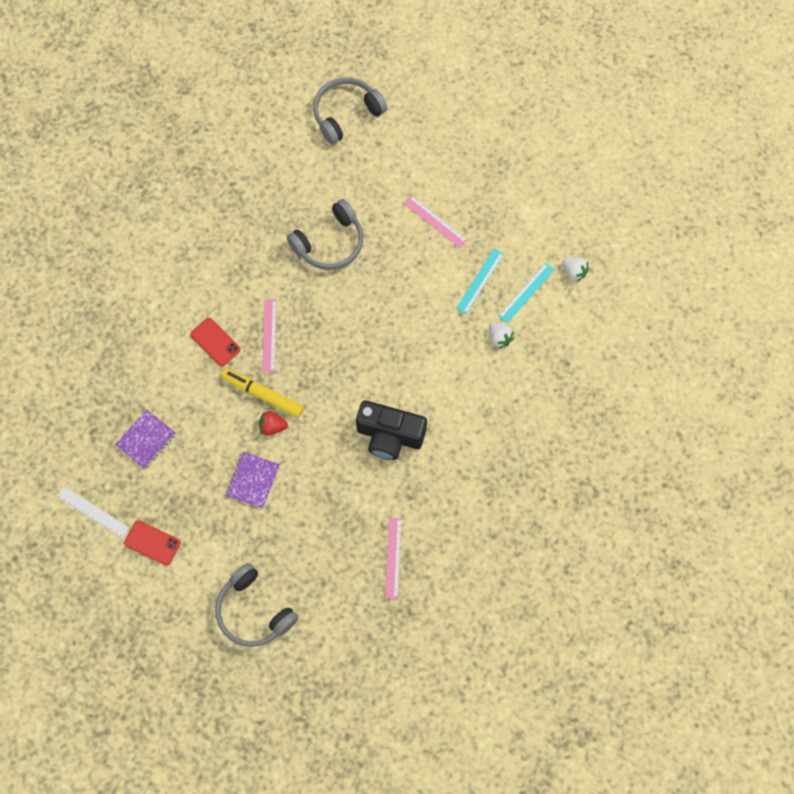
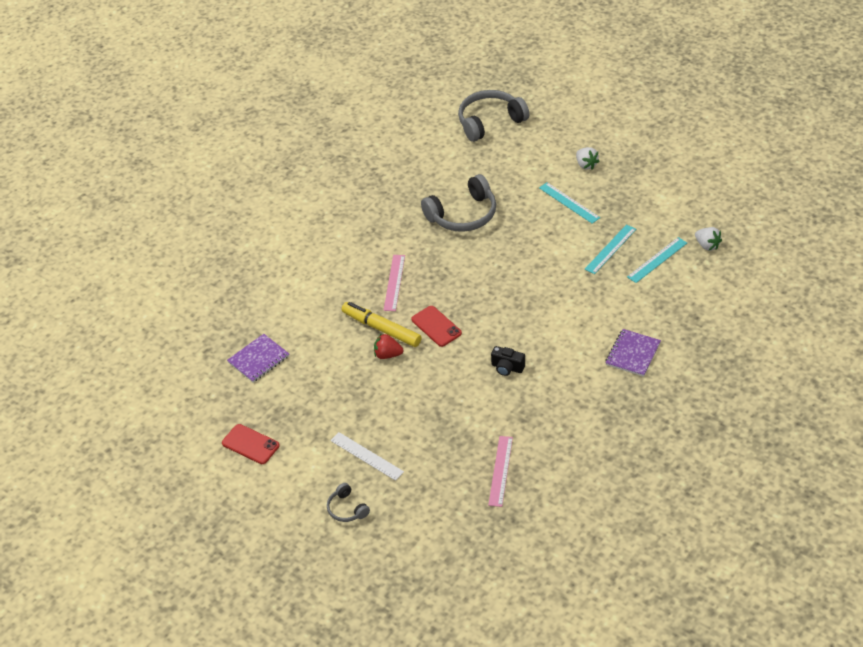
camera: 10 degrees right, 25 degrees down
white ruler [57,486,129,538] -> white ruler moved to [330,432,404,481]
red phone [190,318,241,366] -> red phone moved to [411,306,462,347]
grey headphones [215,563,298,647] -> grey headphones [327,483,370,522], size x0.50
purple notebook [226,452,280,509] -> purple notebook moved to [605,329,661,377]
black camera [356,400,427,460] -> black camera [491,346,525,376], size x0.47
pink ruler [404,195,468,248] -> turquoise ruler [539,182,600,224]
white strawberry [489,323,514,349] -> white strawberry moved to [576,147,599,170]

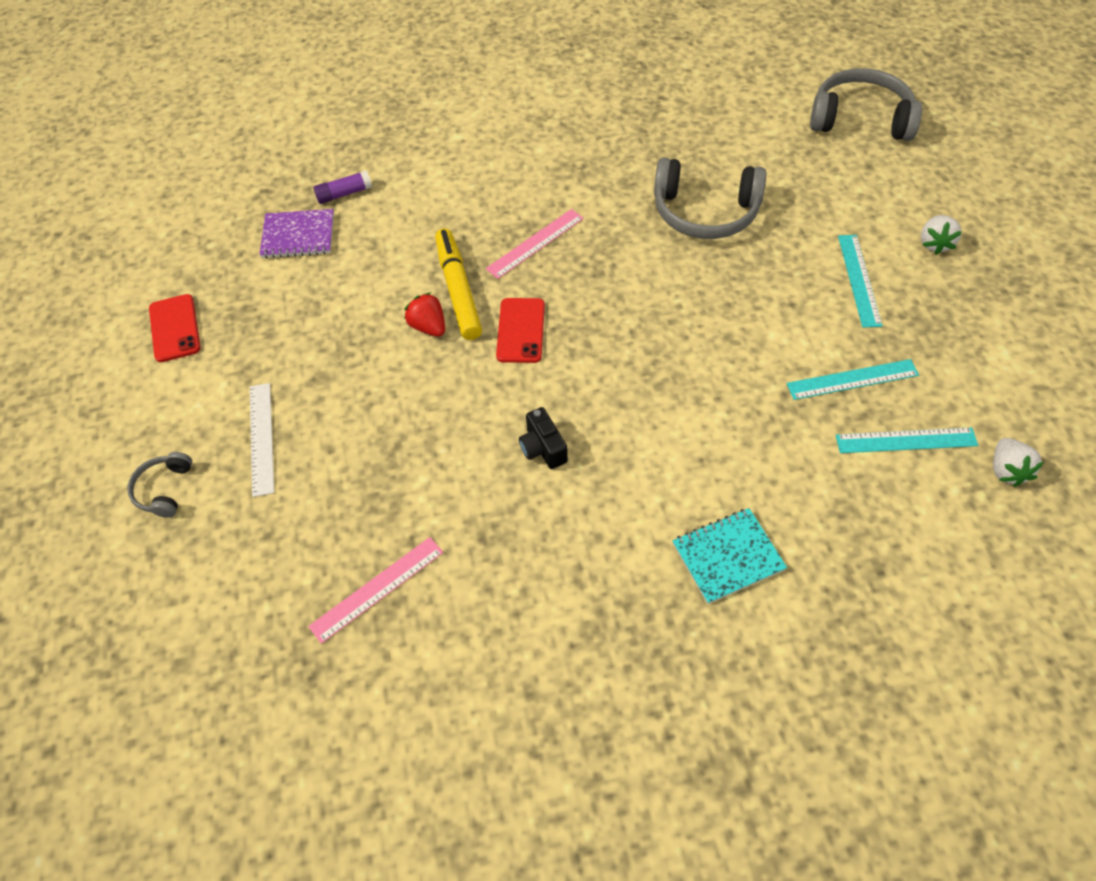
camera: 40 degrees right, 10 degrees up
purple notebook [605,329,661,377] -> turquoise notebook [673,508,787,604]
none -> purple glue stick [313,171,372,204]

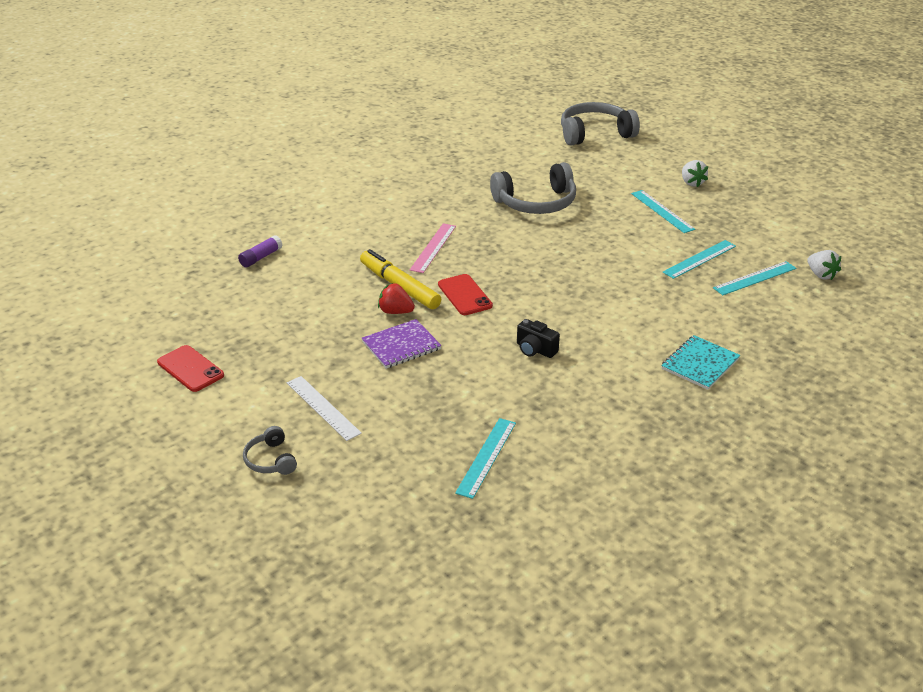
camera: 30 degrees left, 20 degrees down
purple notebook [259,209,334,259] -> purple notebook moved to [362,319,442,369]
pink ruler [308,537,443,644] -> turquoise ruler [455,418,516,499]

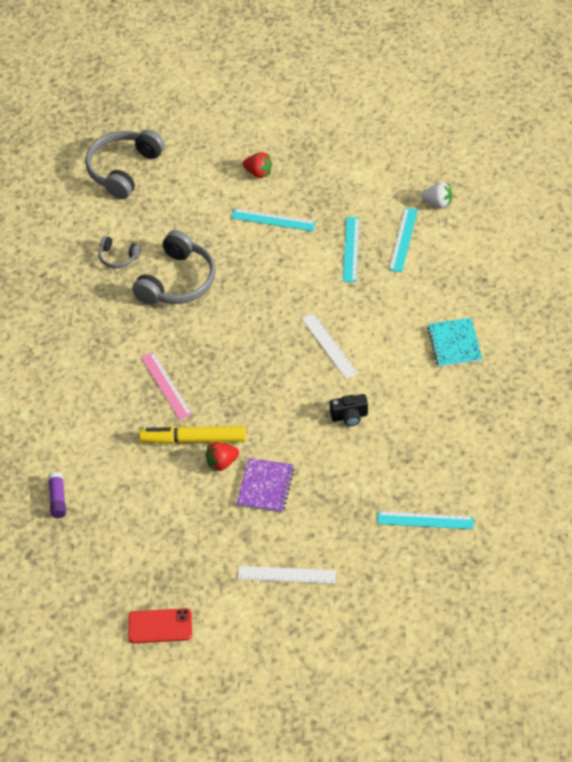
camera: 45 degrees left, 15 degrees up
grey headphones [243,426,297,475] -> grey headphones moved to [99,236,141,268]
red phone [438,274,493,315] -> none
turquoise ruler [455,418,516,499] -> turquoise ruler turned 60 degrees counterclockwise [377,511,474,529]
white strawberry [682,160,708,187] -> red strawberry [243,152,272,178]
none -> white ruler [302,313,358,379]

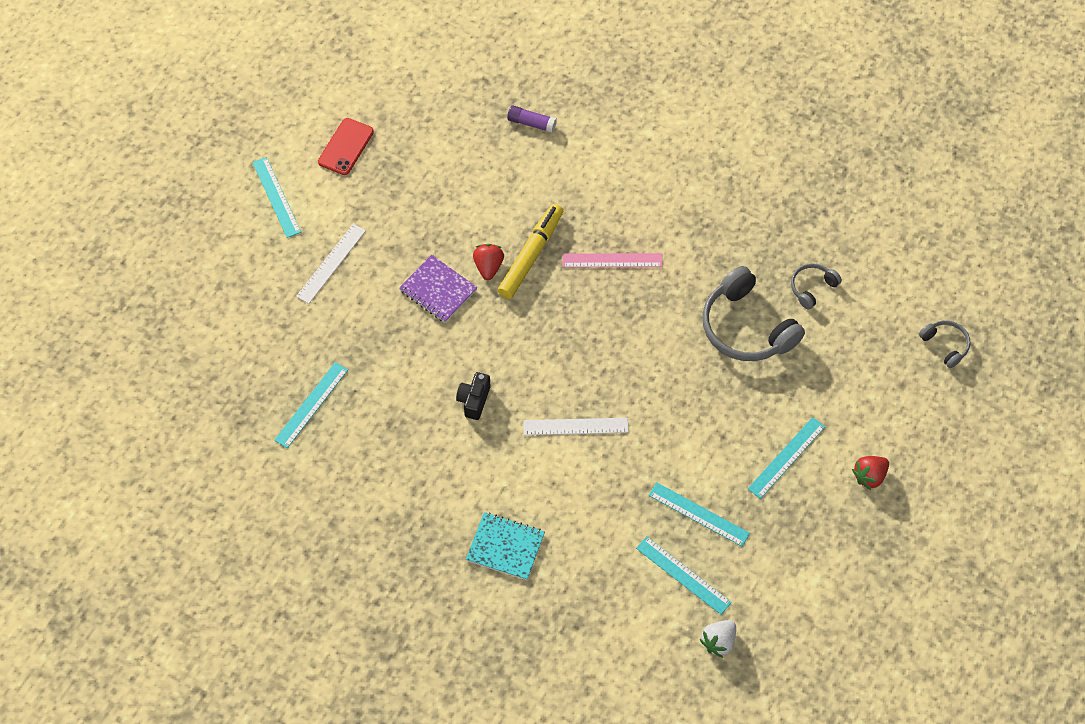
camera: 115 degrees right, 10 degrees up
grey headphones [85,130,165,199] -> grey headphones [919,320,971,368], size x0.50
none -> turquoise ruler [252,157,301,238]

